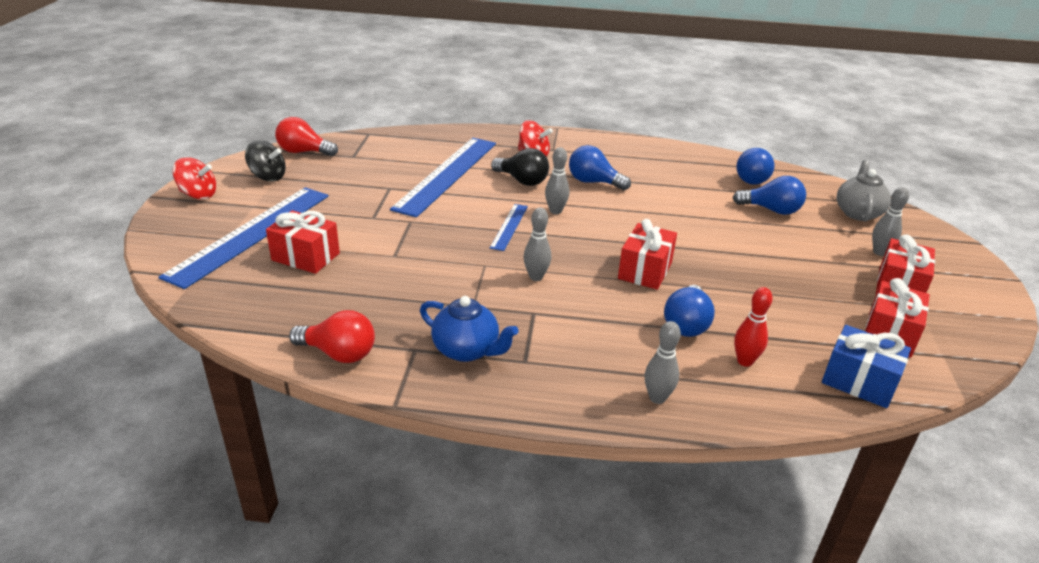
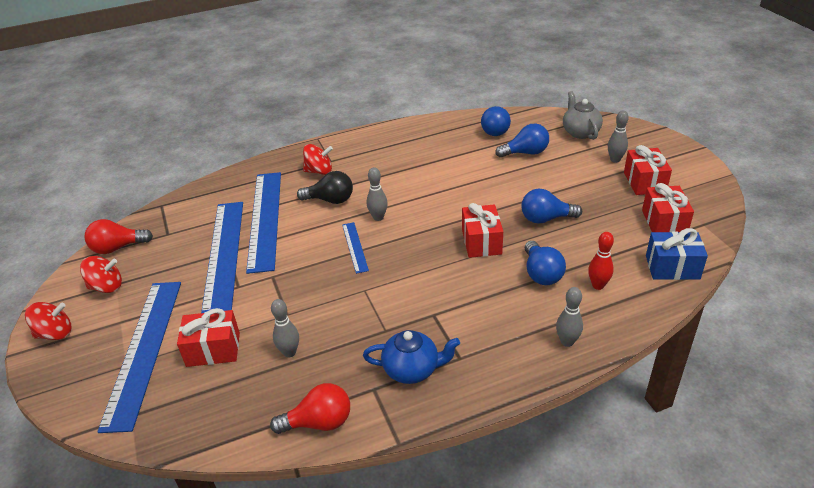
camera: 25 degrees left, 5 degrees up
black spinning top [245,140,286,182] -> red spinning top [80,256,122,293]
grey bowling pin [523,208,551,281] -> grey bowling pin moved to [271,299,299,358]
blue light bulb [569,145,631,190] -> blue light bulb moved to [521,188,582,224]
none -> blue ruler [201,202,243,313]

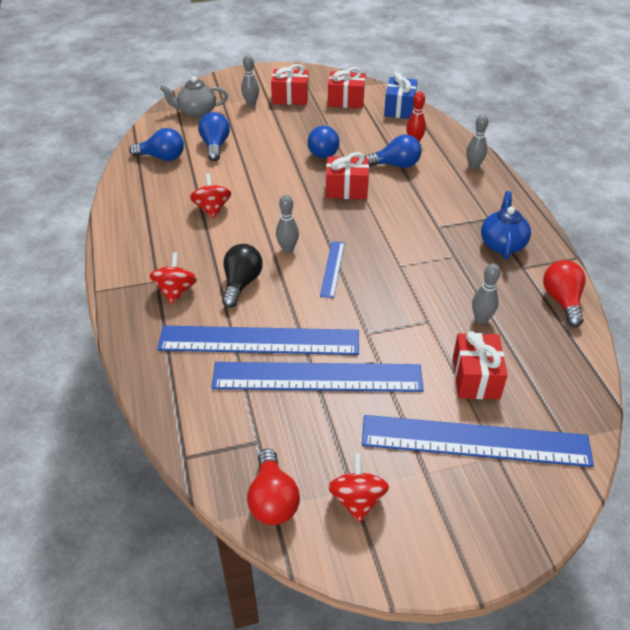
camera: 85 degrees left, 5 degrees up
red spinning top [25,302,71,340] -> red spinning top moved to [190,174,231,219]
blue ruler [342,222,369,274] -> blue ruler turned 75 degrees counterclockwise [320,241,345,298]

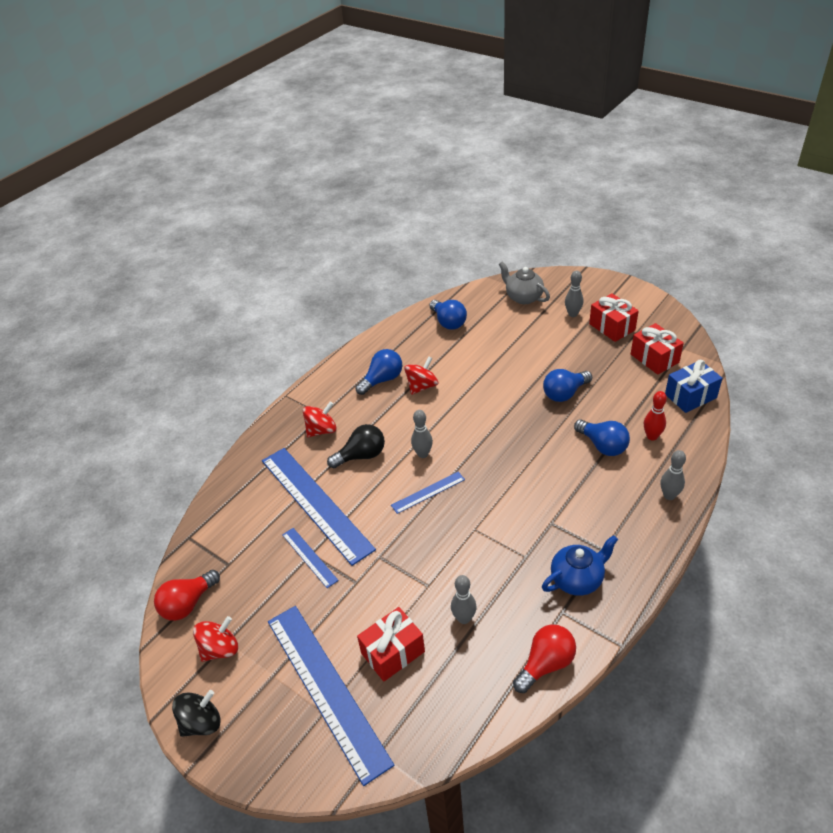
camera: 55 degrees right, 0 degrees up
blue light bulb [198,112,230,161] -> blue light bulb moved to [355,349,402,395]
blue ruler [211,362,424,392] -> blue ruler [282,528,339,588], size x0.46
red gift [326,152,369,199] -> none
none -> black spinning top [172,690,220,737]

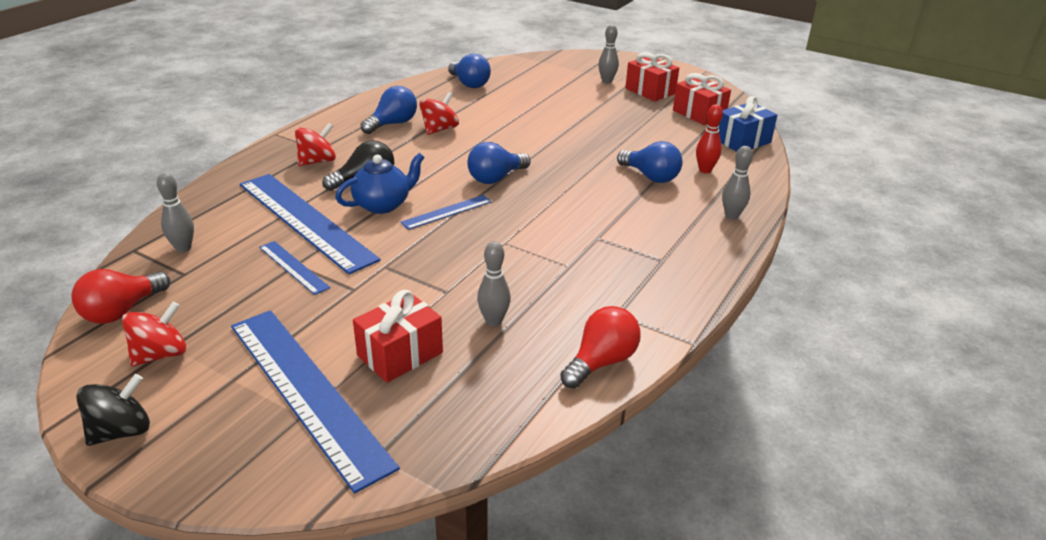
camera: 10 degrees left, 10 degrees down
grey bowling pin [411,410,433,458] -> grey bowling pin moved to [157,173,194,252]
grey teapot [499,261,550,304] -> none
blue teapot [542,535,618,596] -> blue teapot moved to [335,153,425,214]
blue light bulb [543,369,592,402] -> blue light bulb moved to [467,142,531,184]

